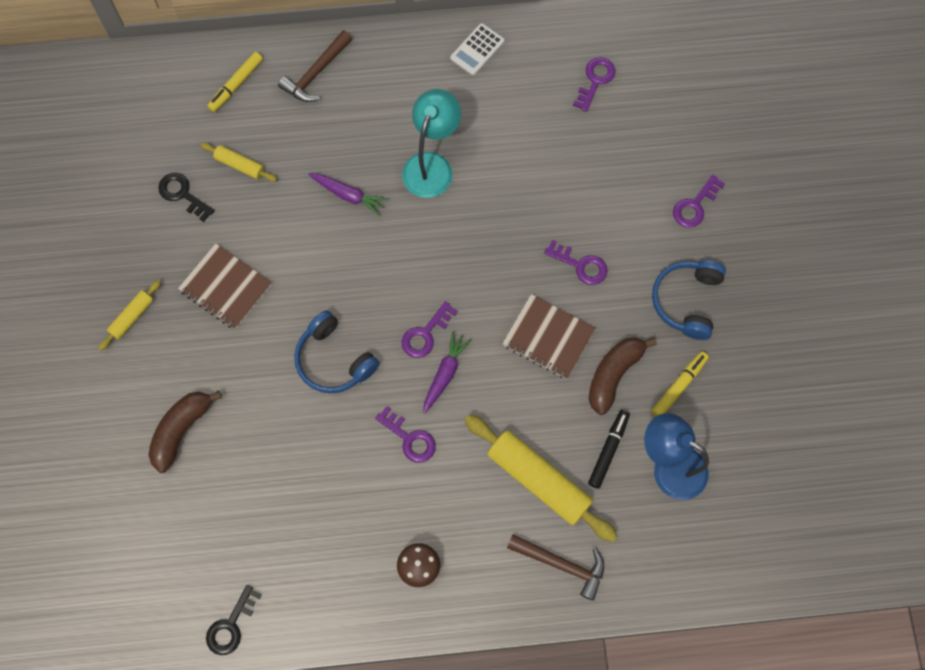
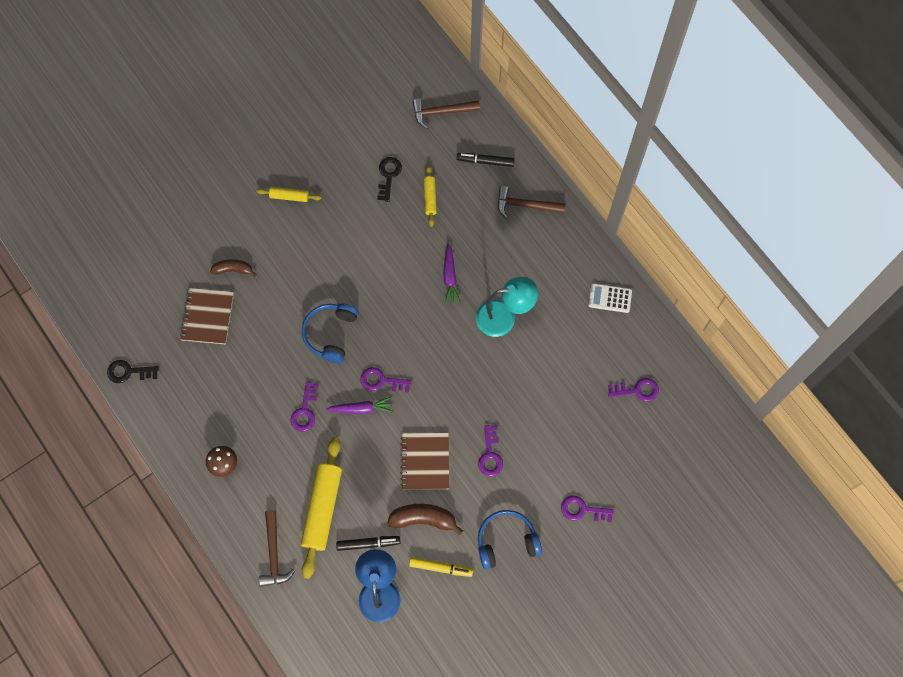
camera: 60 degrees right, 0 degrees up
brown banana [148,391,222,473] -> brown banana [210,259,256,277], size x0.65
brown notebook [178,243,272,330] -> brown notebook moved to [180,288,234,344]
yellow marker [207,52,263,112] -> black marker [457,153,515,167]
none -> brown hammer [412,99,480,129]

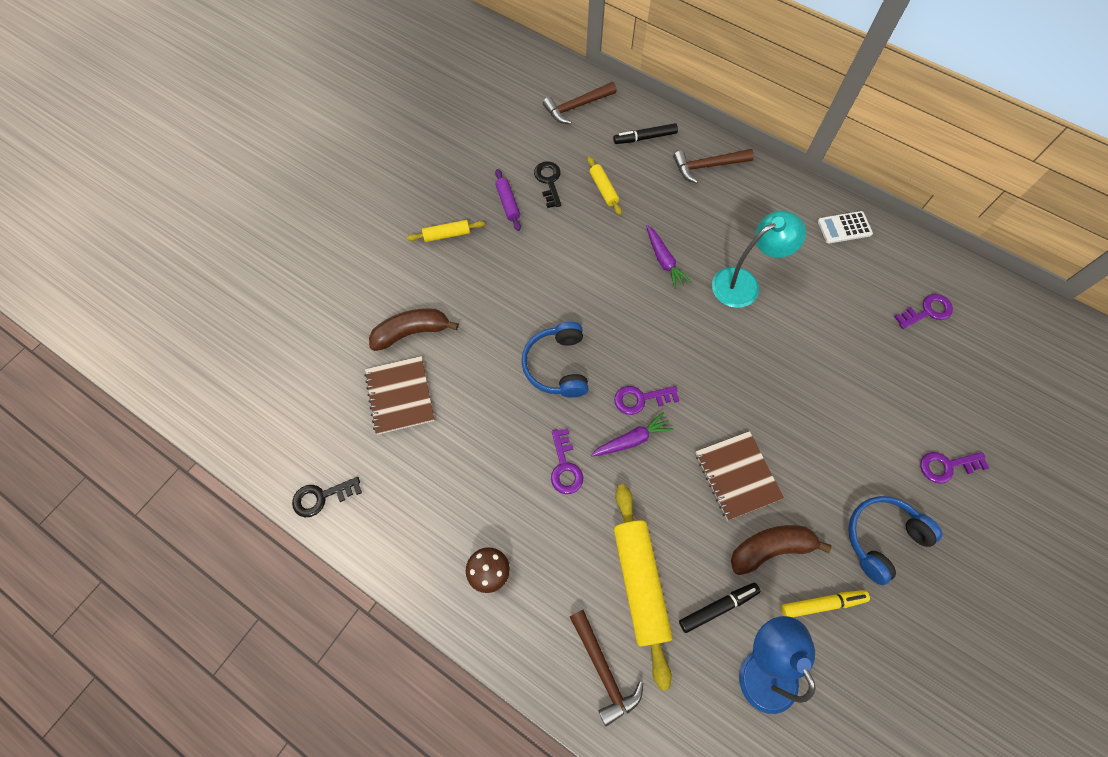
camera: 20 degrees left, 5 degrees down
brown banana [210,259,256,277] -> brown banana [369,308,459,351], size x1.54
purple key [478,425,503,476] -> none
none -> purple rolling pin [495,169,521,231]

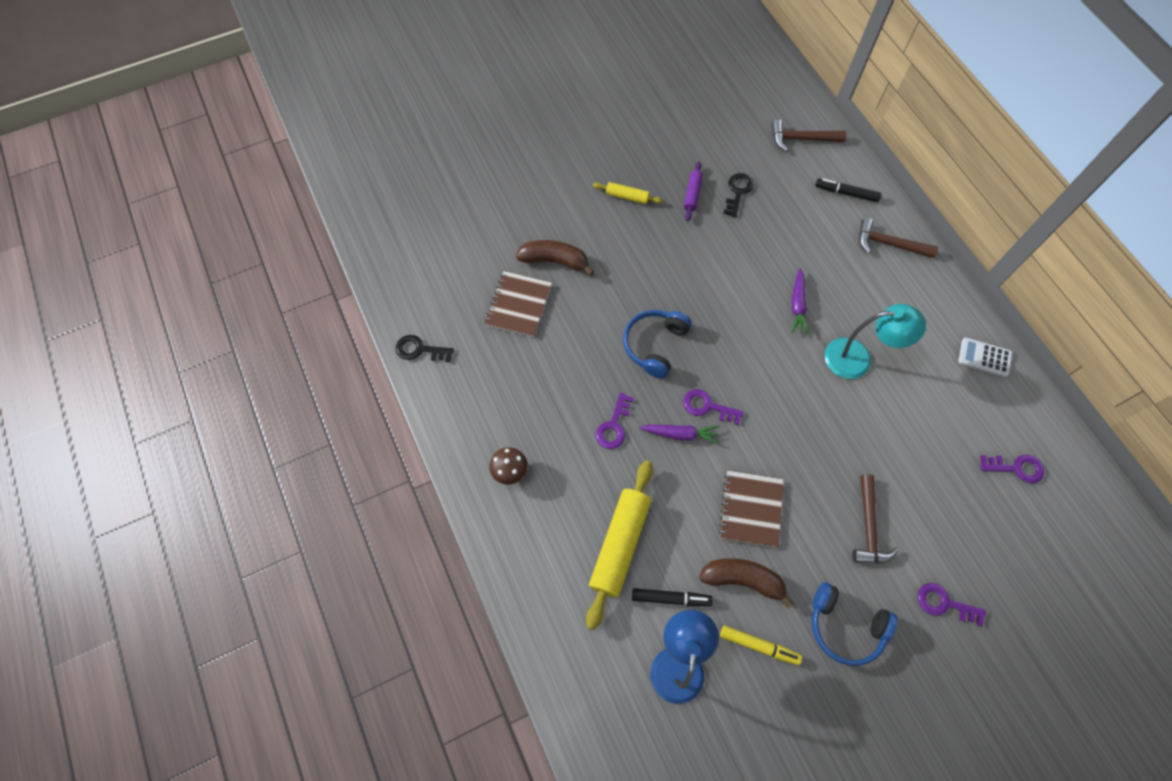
camera: 30 degrees right, 0 degrees up
brown hammer [570,610,643,727] -> brown hammer moved to [852,474,899,564]
yellow rolling pin [587,156,622,215] -> none
blue headphones [848,496,942,585] -> blue headphones turned 150 degrees counterclockwise [812,582,898,666]

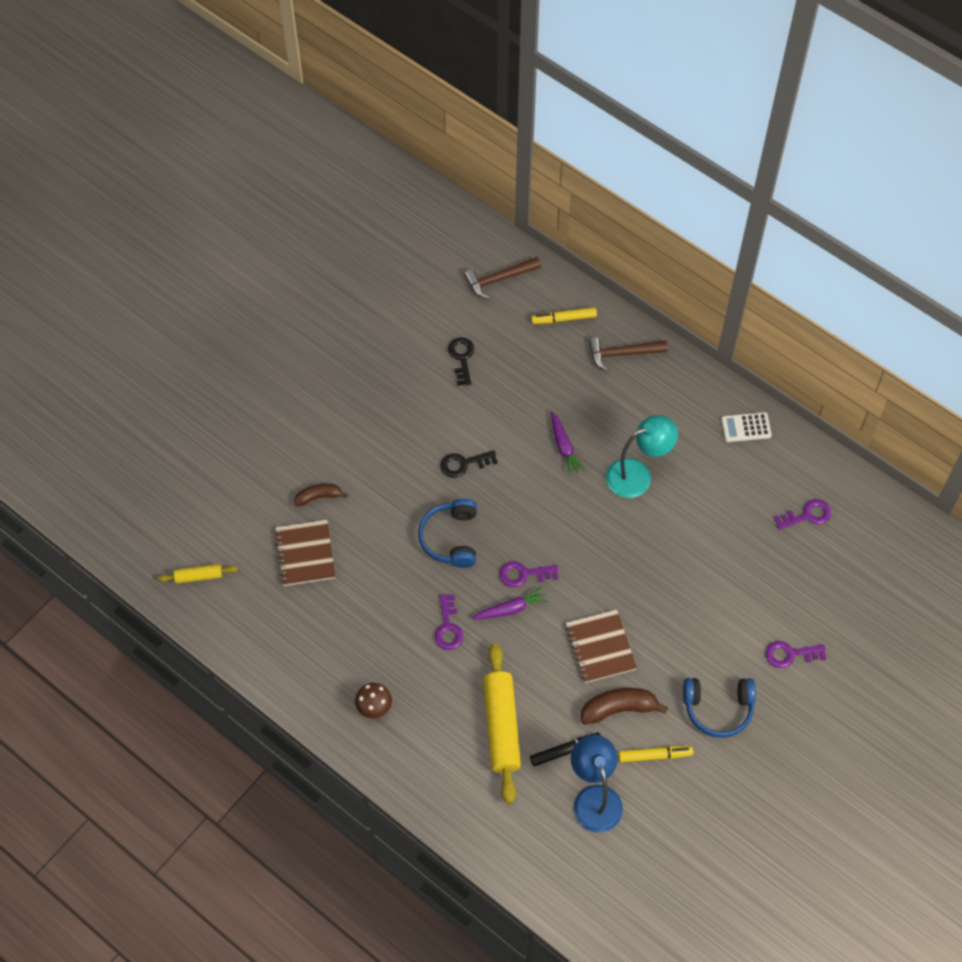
camera: 25 degrees left, 5 degrees down
black key [396,335,454,362] -> black key moved to [440,450,498,478]
brown banana [516,240,594,276] -> brown banana [294,483,348,506], size x0.65
yellow rolling pin [593,182,663,204] -> yellow rolling pin moved to [158,564,238,584]
purple rolling pin [684,161,703,221] -> none
black marker [815,179,882,202] -> yellow marker [531,307,597,324]
brown hammer [852,474,899,564] -> none

